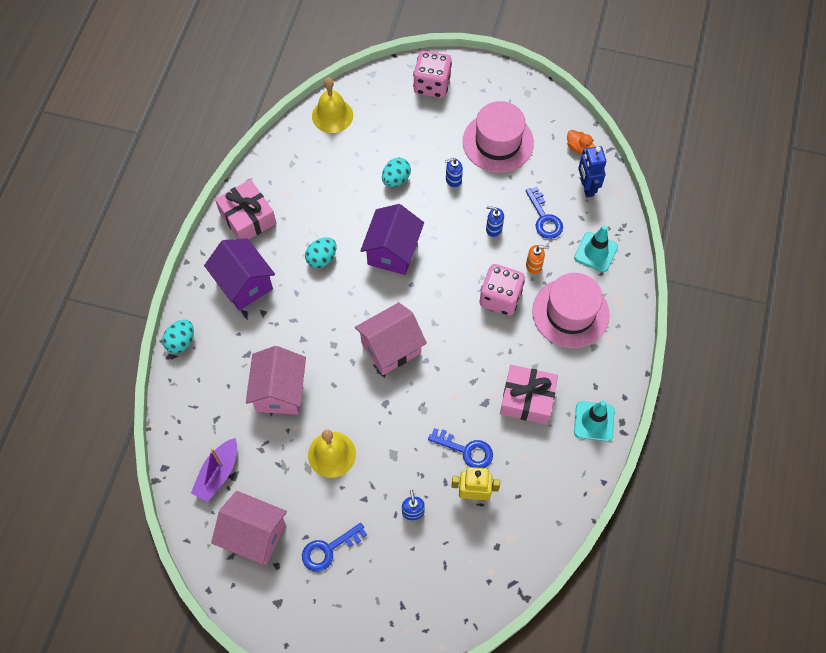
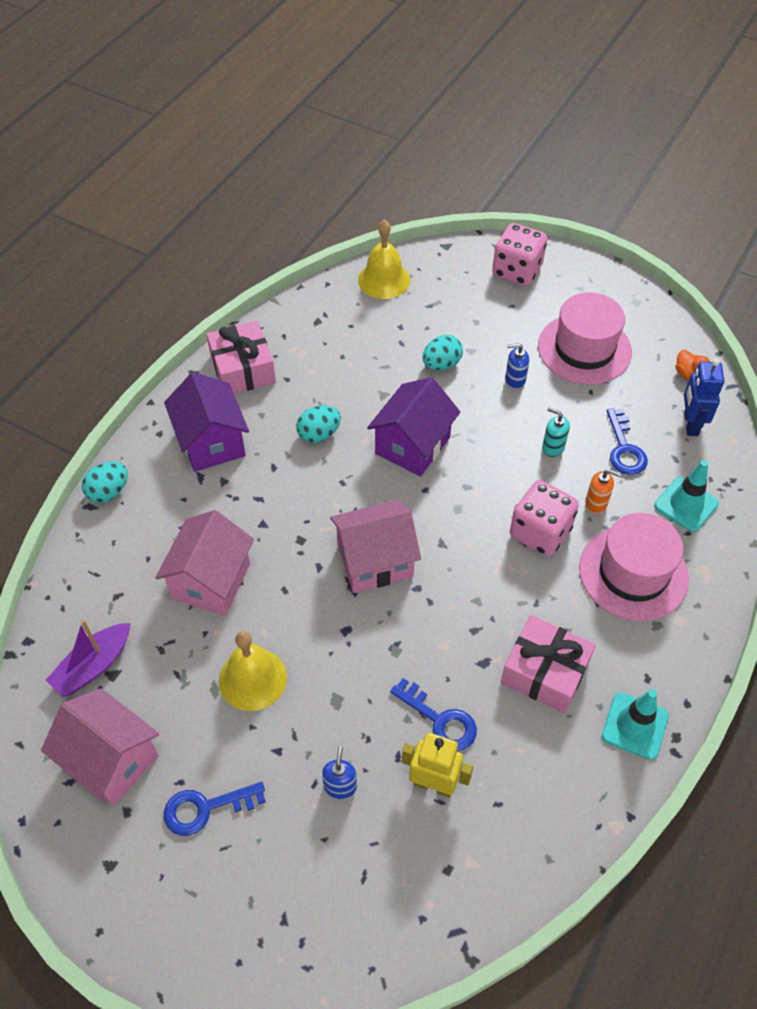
camera: 15 degrees right, 10 degrees down
blue soap dispenser [486,206,504,237] -> turquoise soap dispenser [542,408,570,457]

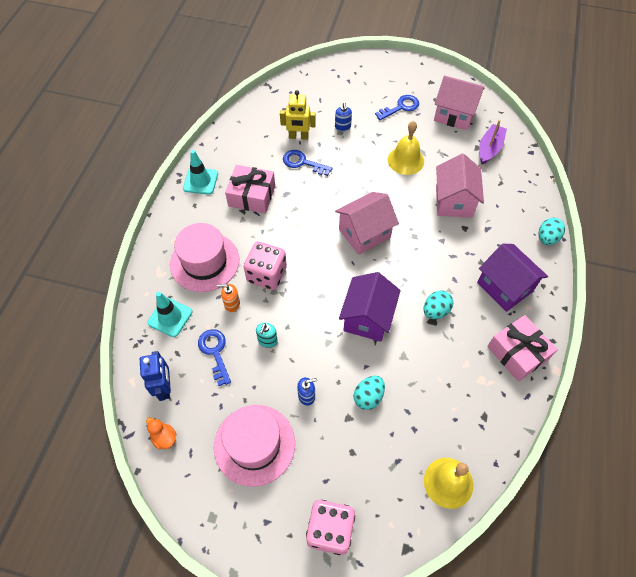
camera: 165 degrees right, 5 degrees up
turquoise soap dispenser [542,408,570,457] -> turquoise soap dispenser turned 90 degrees clockwise [256,323,278,348]

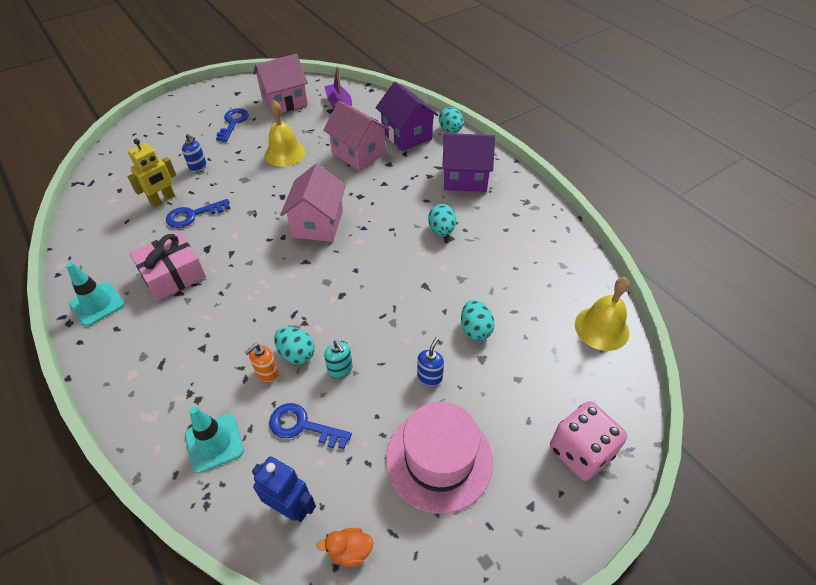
camera: 50 degrees left, 10 degrees down
pink hat [170,223,239,292] -> none
pink dice [244,242,287,290] -> none
purple house [339,272,401,342] -> purple house moved to [376,82,438,151]
pink gift [487,315,558,382] -> none
none -> turquoise egg [274,327,315,364]

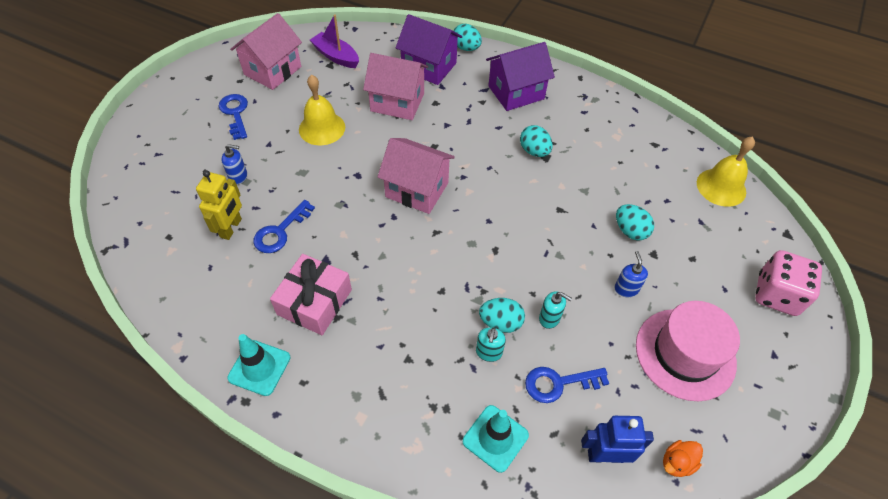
camera: 30 degrees left, 5 degrees up
orange soap dispenser [245,344,279,382] -> turquoise soap dispenser [476,327,506,362]
pink house [280,163,346,242] -> pink house turned 45 degrees counterclockwise [377,138,455,214]

